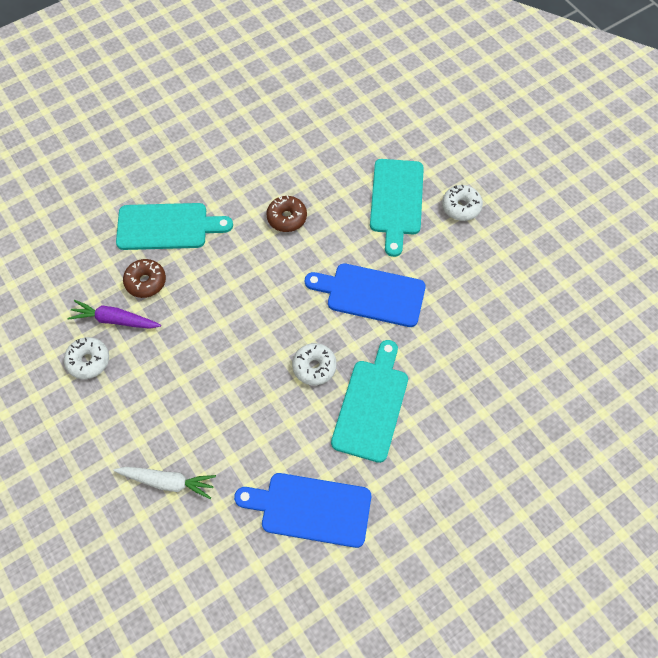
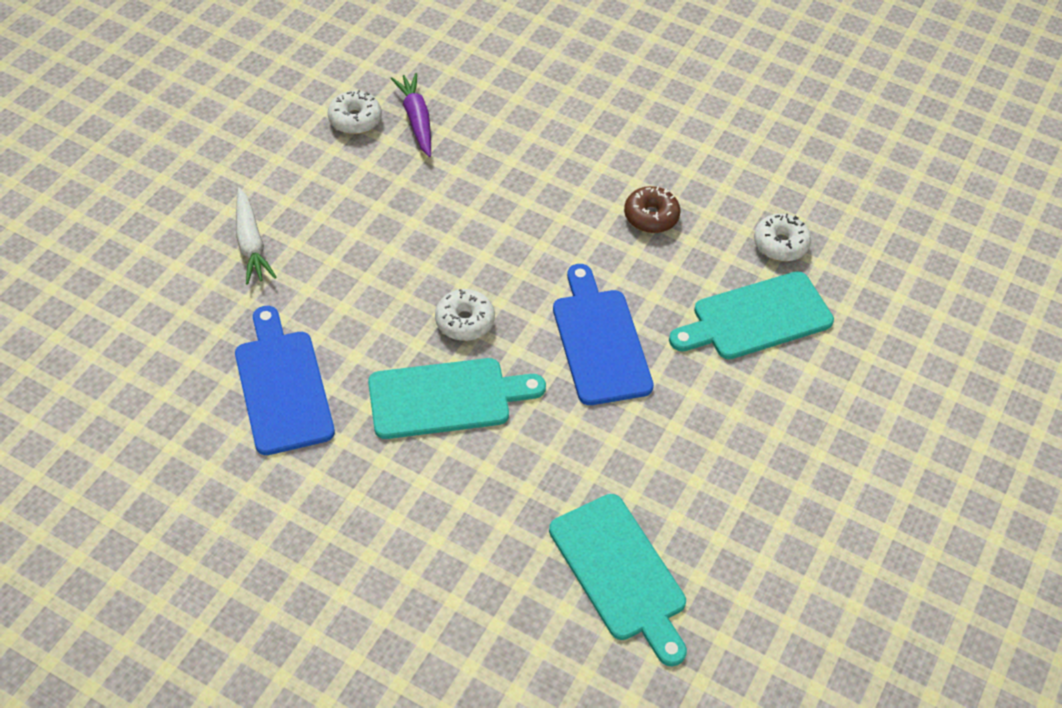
camera: 60 degrees right, 10 degrees down
turquoise cutting board [116,203,233,250] -> turquoise cutting board moved to [549,494,687,666]
brown donut [123,259,166,298] -> none
white donut [442,185,483,221] -> white donut moved to [754,213,811,261]

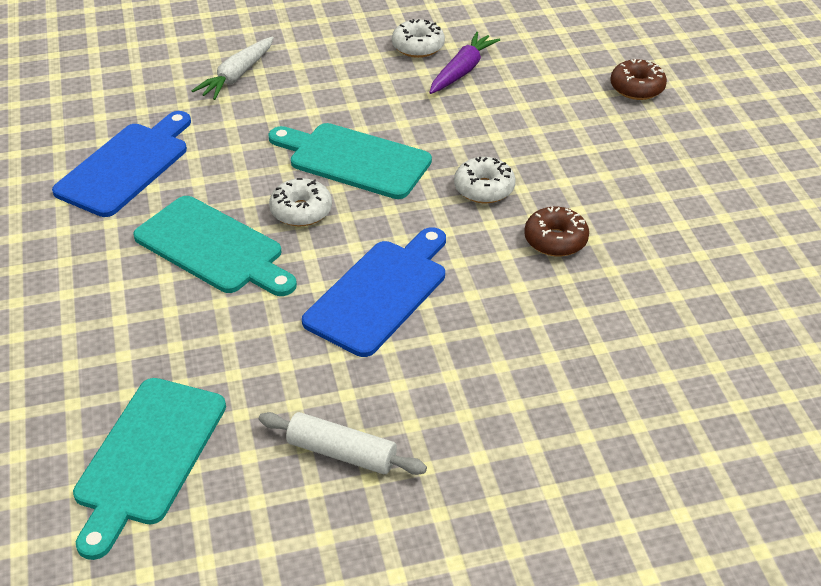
camera: 50 degrees right, 10 degrees down
turquoise cutting board [669,271,834,359] -> turquoise cutting board moved to [268,123,432,199]
white donut [754,213,811,261] -> white donut moved to [454,157,516,203]
none -> white rolling pin [259,412,427,475]
none -> brown donut [610,59,667,100]

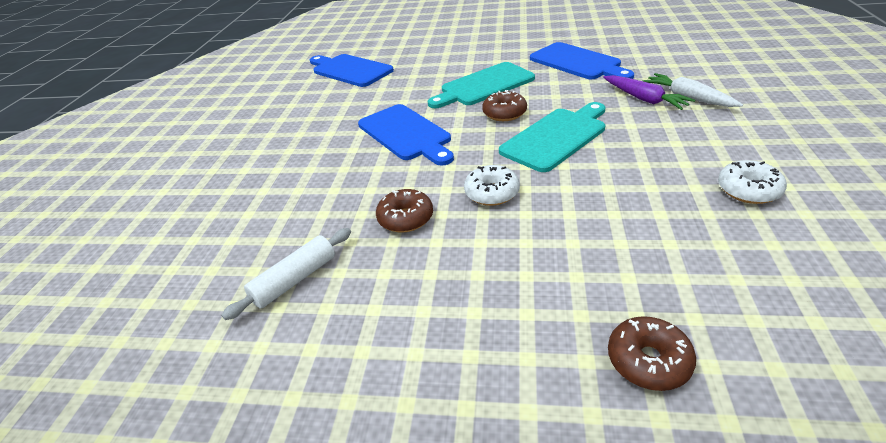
camera: 115 degrees right, 5 degrees down
turquoise cutting board [73,378,226,560] -> blue cutting board [310,54,394,87]
white rolling pin [259,412,427,475] -> white rolling pin moved to [221,228,351,320]
white donut [269,178,332,226] -> brown donut [482,90,527,121]
purple carrot [429,32,500,94] -> purple carrot moved to [603,75,695,110]

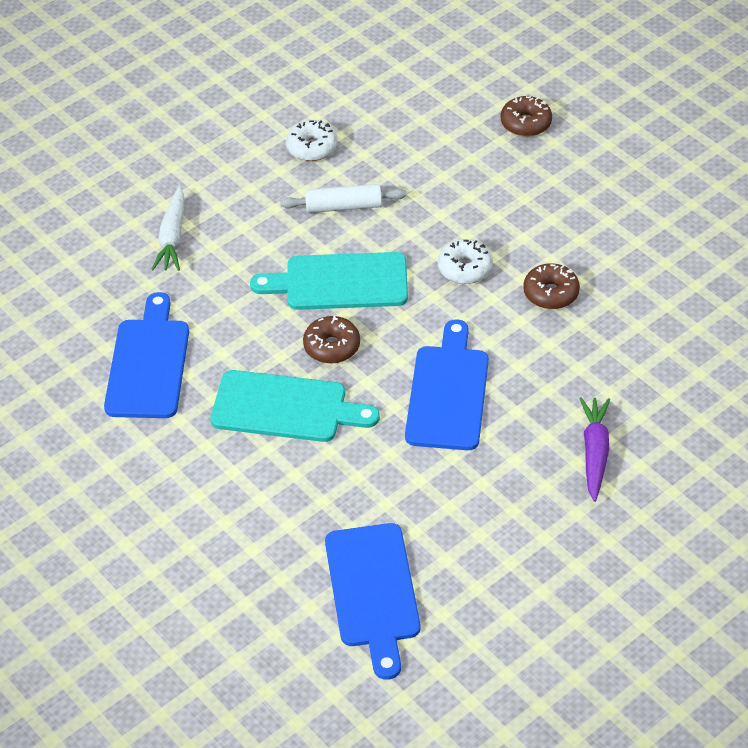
camera: 140 degrees left, 10 degrees up
white rolling pin [221,228,351,320] -> white rolling pin moved to [280,184,406,213]
purple carrot [603,75,695,110] -> purple carrot moved to [579,397,610,502]

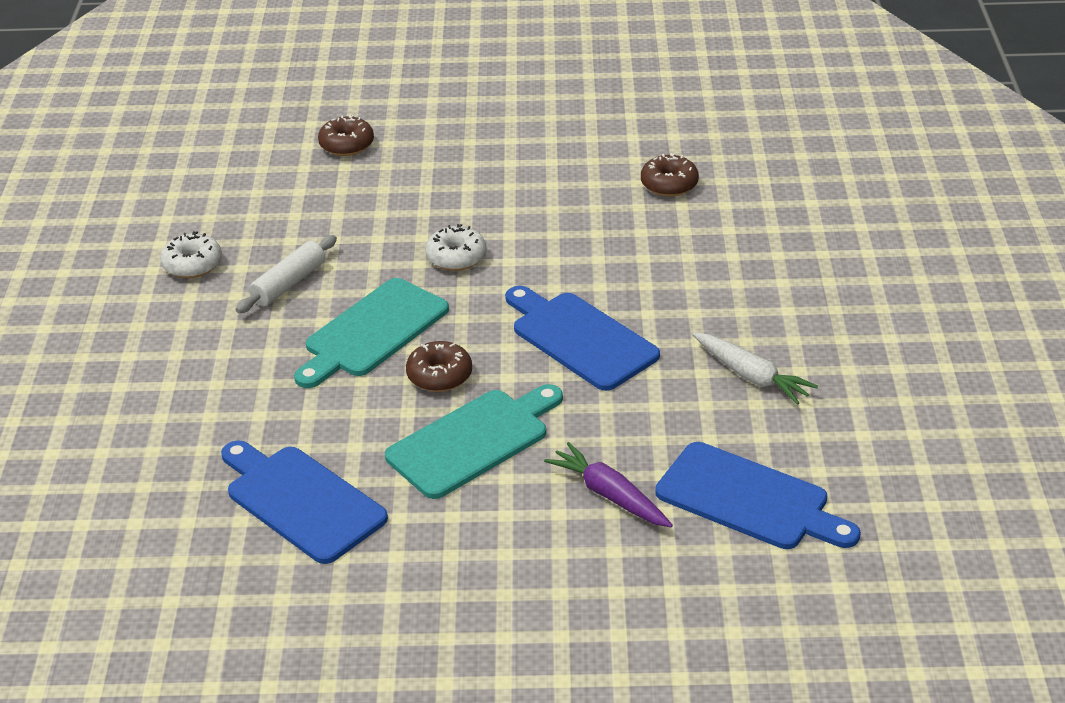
camera: 50 degrees left, 10 degrees down
white carrot [151,186,184,271] -> white carrot moved to [692,333,818,405]
brown donut [523,263,580,309] -> brown donut moved to [641,153,699,197]
purple carrot [579,397,610,502] -> purple carrot moved to [544,442,673,527]

